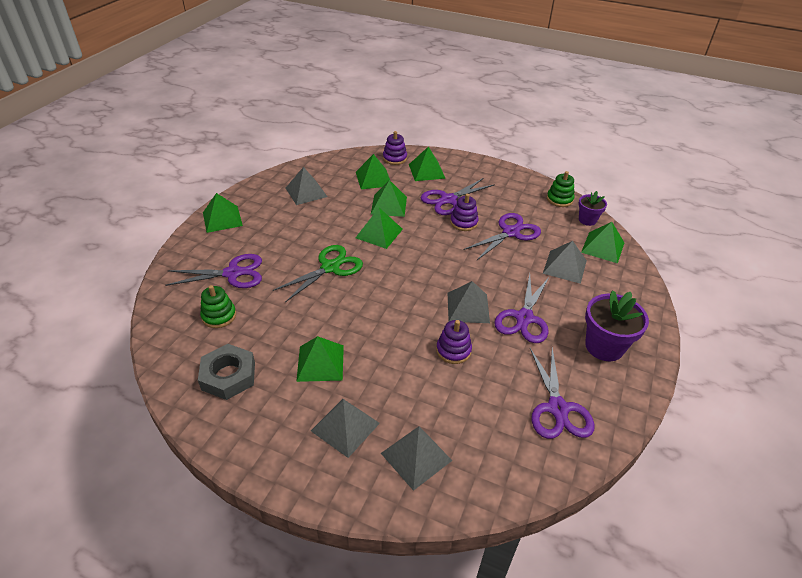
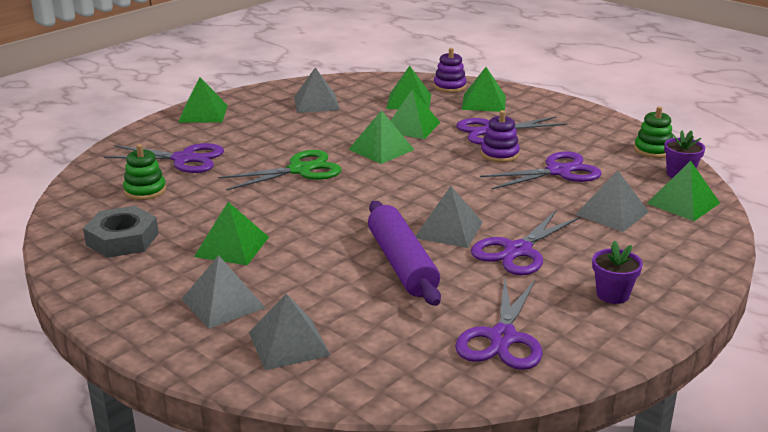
camera: 20 degrees right, 15 degrees down
purple stacking toy [436,320,472,364] -> purple rolling pin [368,201,441,306]
purple flower pot [585,290,649,361] -> purple flower pot [592,241,643,304], size x0.59

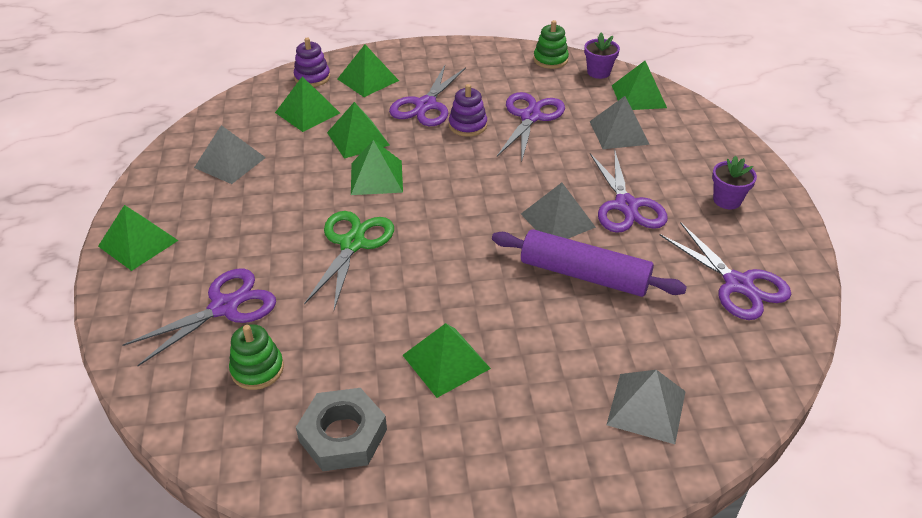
camera: 50 degrees left, 15 degrees up
grey pyramid [182,255,266,329] -> none

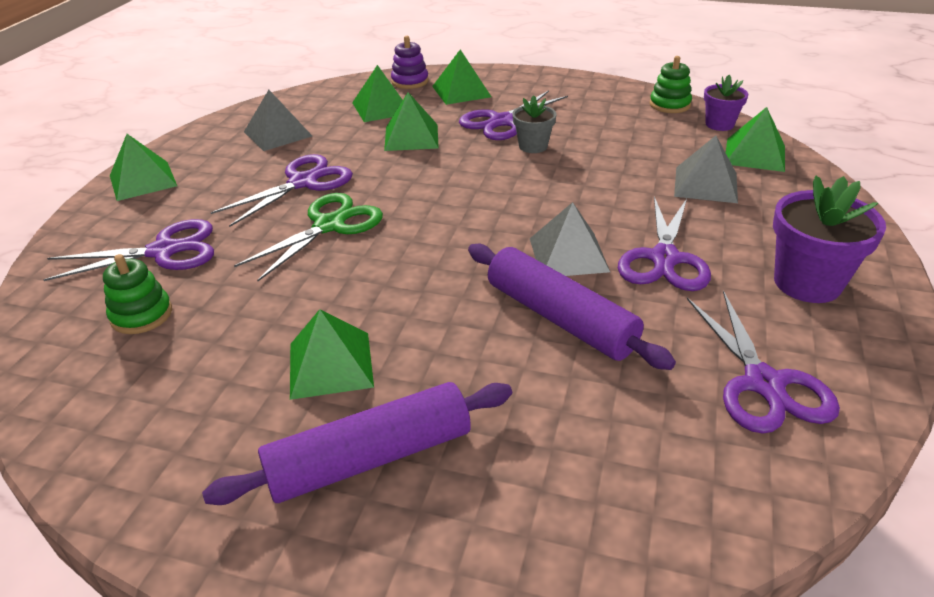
camera: 25 degrees right, 5 degrees down
grey nut [296,388,387,471] -> none
green pyramid [351,140,403,195] -> none
purple stacking toy [449,84,487,137] -> grey flower pot [512,95,557,153]
purple scissors [497,92,565,163] -> purple scissors moved to [211,154,353,227]
grey pyramid [607,370,686,444] -> none
purple flower pot [712,156,757,209] -> purple flower pot [773,176,886,303], size x1.69
none -> purple rolling pin [202,382,512,505]

